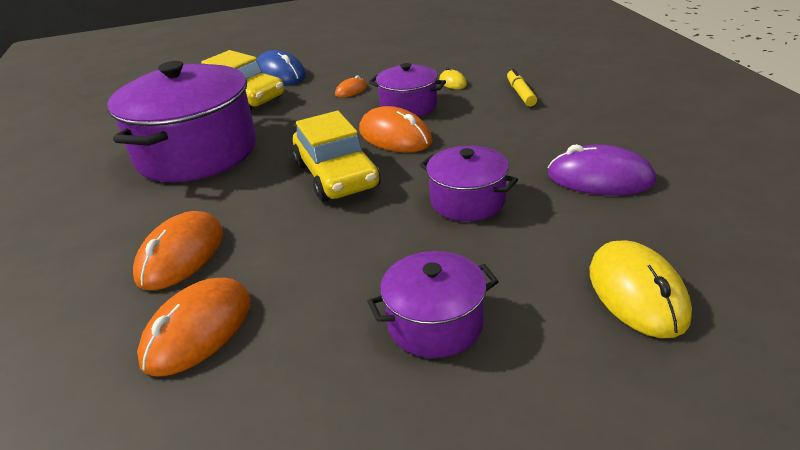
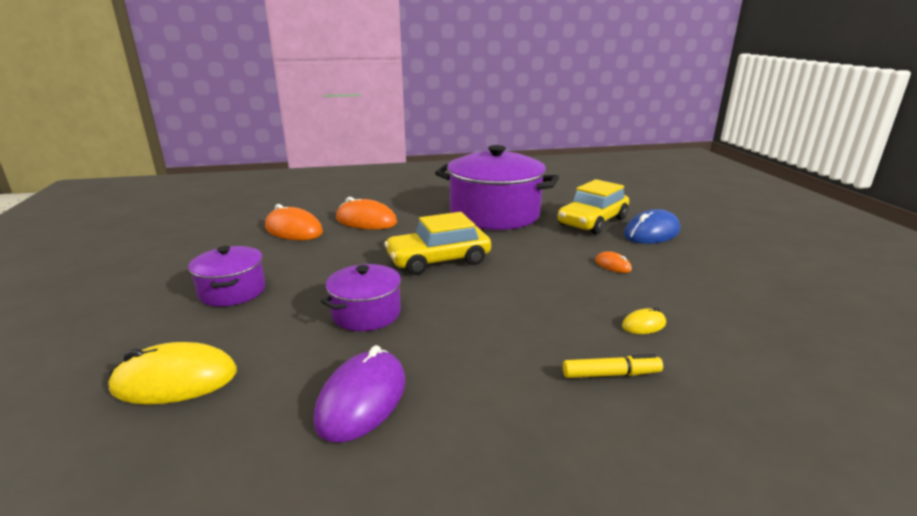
camera: 90 degrees right, 10 degrees down
orange mouse [359,106,432,152] -> none
purple pot [369,63,446,117] -> none

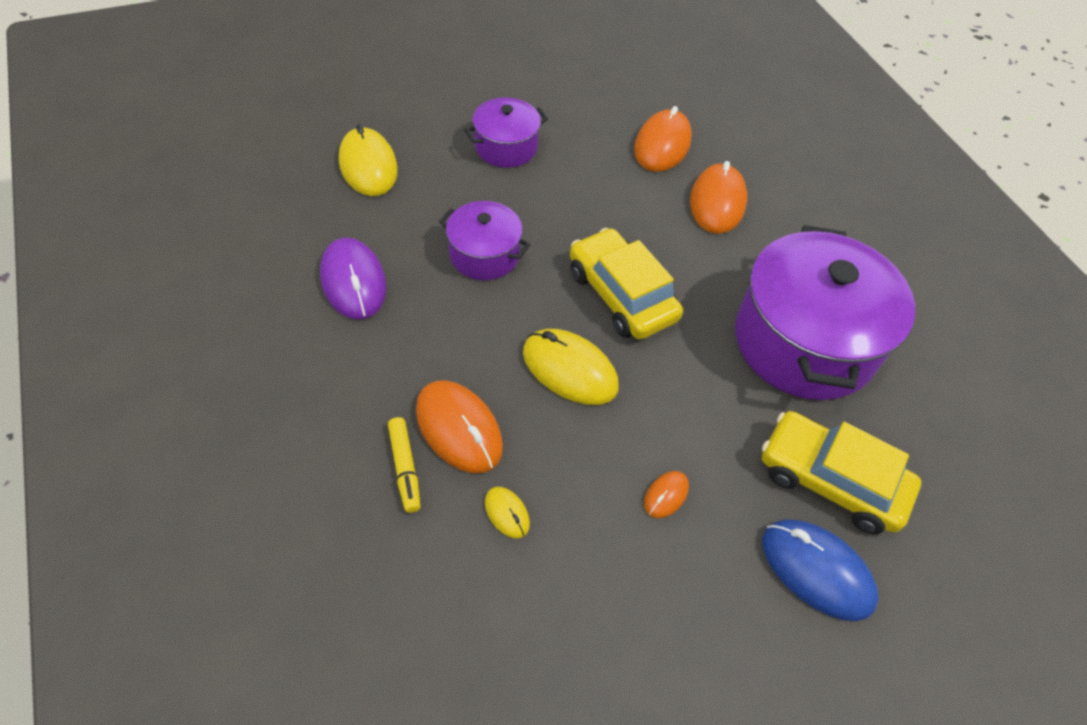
camera: 75 degrees right, 30 degrees up
purple mouse [314,345,405,443] -> purple mouse turned 60 degrees clockwise [320,237,386,319]
none -> orange mouse [416,381,503,473]
none -> yellow mouse [523,329,619,405]

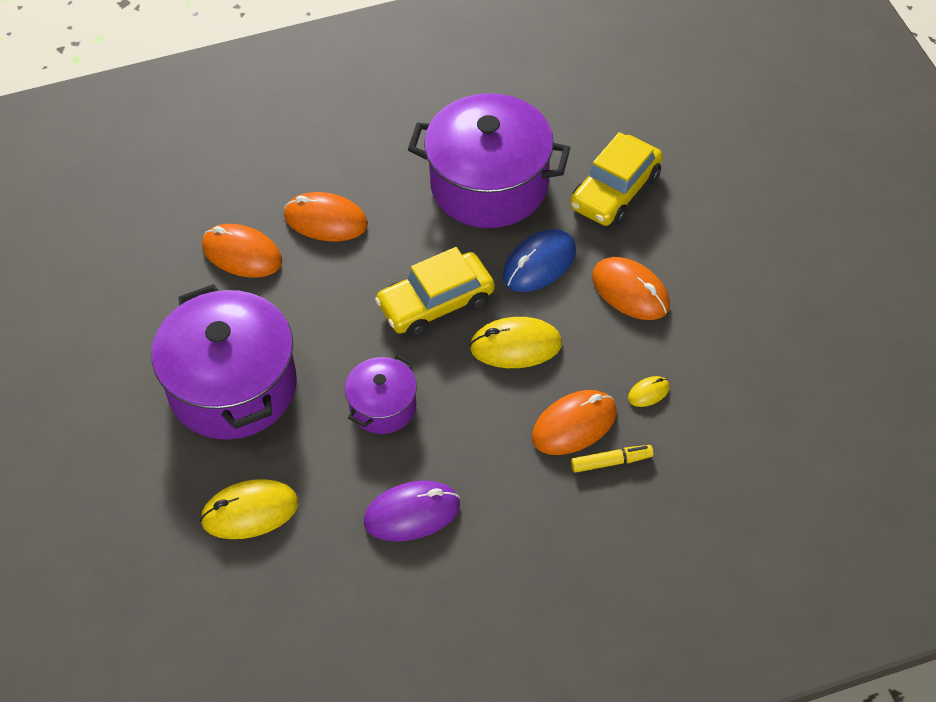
camera: 80 degrees left, 0 degrees up
purple pot [464,97,548,168] -> purple pot [152,284,297,440], size x1.95
yellow mouse [523,329,619,405] -> yellow mouse turned 45 degrees clockwise [469,317,562,368]
orange mouse [644,471,689,518] -> orange mouse [592,257,670,320], size x2.03
blue mouse [762,519,879,621] -> blue mouse moved to [503,229,576,292]

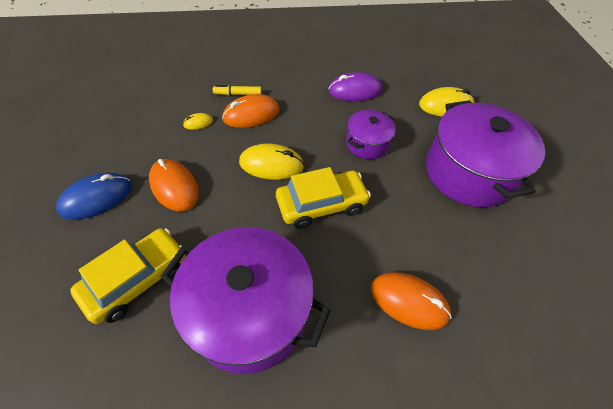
camera: 175 degrees left, 0 degrees up
orange mouse [202,224,282,278] -> none
blue mouse [503,229,576,292] -> blue mouse moved to [56,173,131,220]

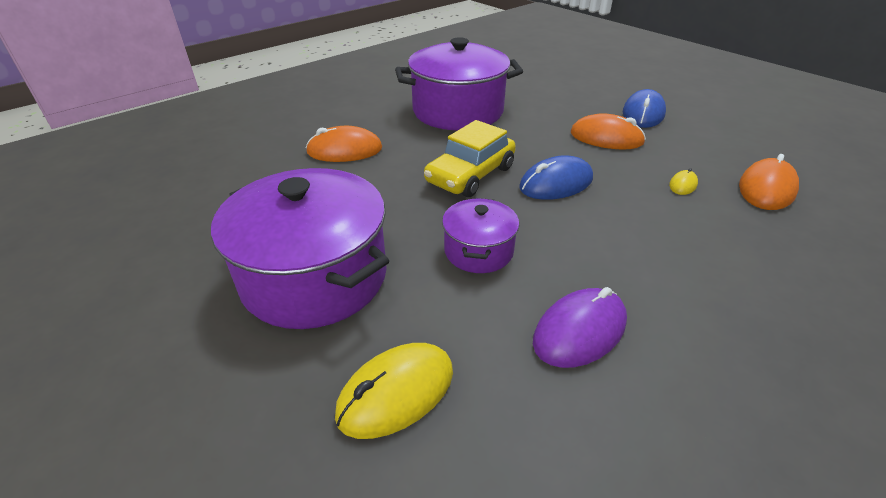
camera: 150 degrees right, 15 degrees down
yellow car [70,228,186,324] -> none
yellow marker [213,85,262,95] -> none
orange mouse [222,94,280,128] -> orange mouse moved to [739,154,799,210]
yellow mouse [239,143,304,180] -> blue mouse [519,155,593,200]

